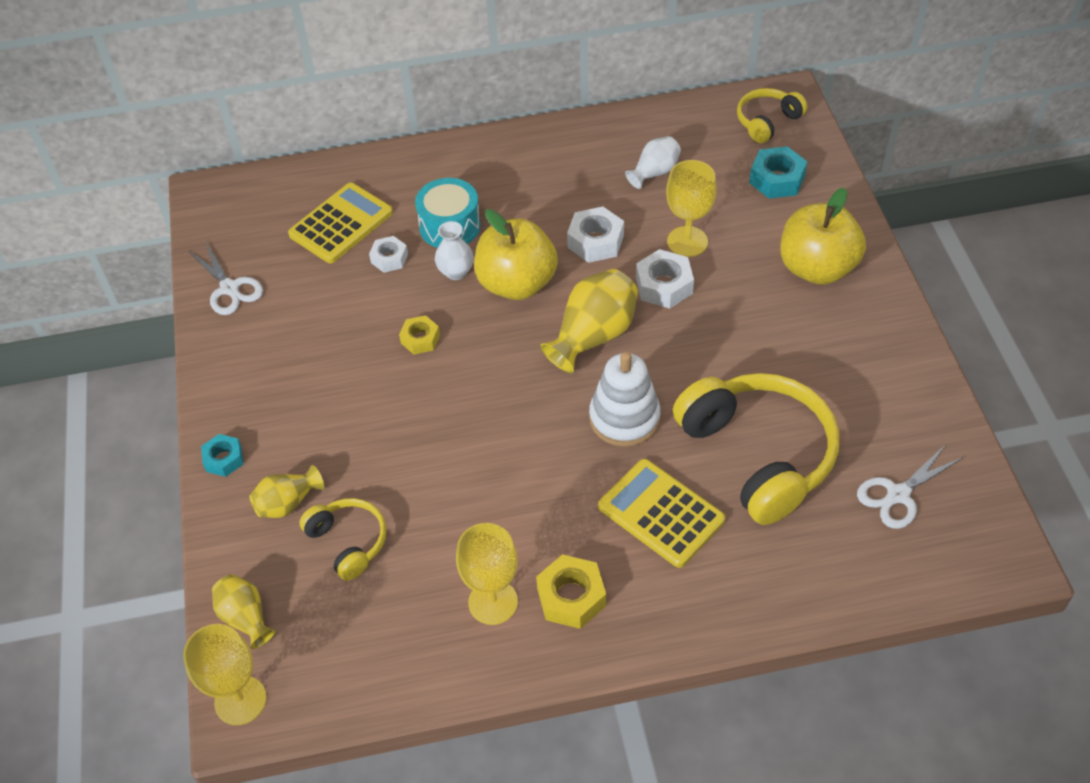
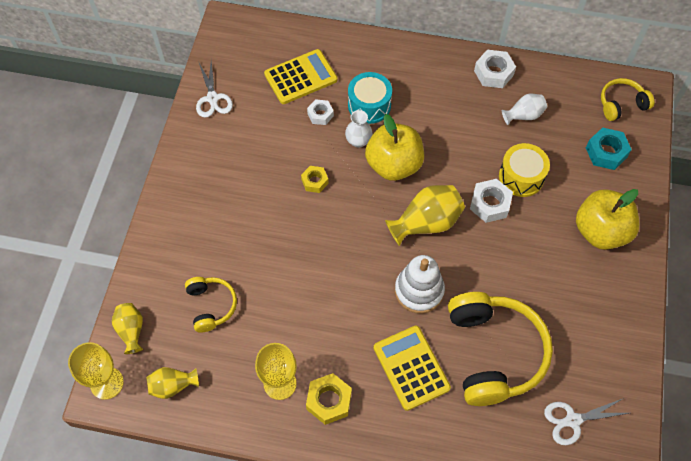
camera: 20 degrees right, 10 degrees up
turquoise nut [201,434,243,477] -> none
yellow vase [249,465,324,518] -> yellow vase moved to [146,367,199,399]
white nut [567,206,624,263] -> white nut moved to [474,50,516,88]
yellow goblet [666,160,717,257] -> yellow drum [499,143,550,197]

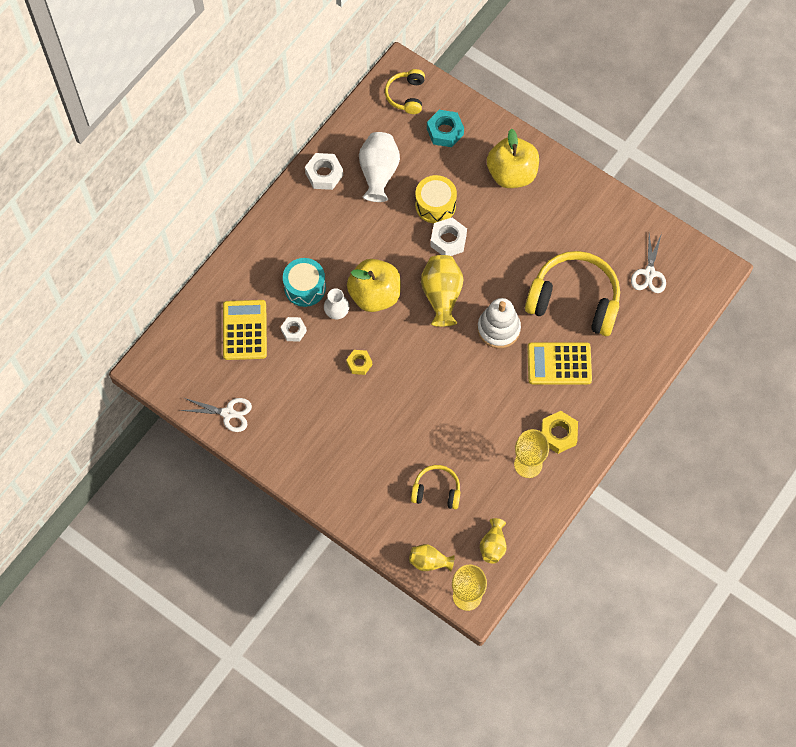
camera: 65 degrees left, 5 degrees up
white vase [502,94,547,125] -> white vase [359,132,400,202], size x1.67

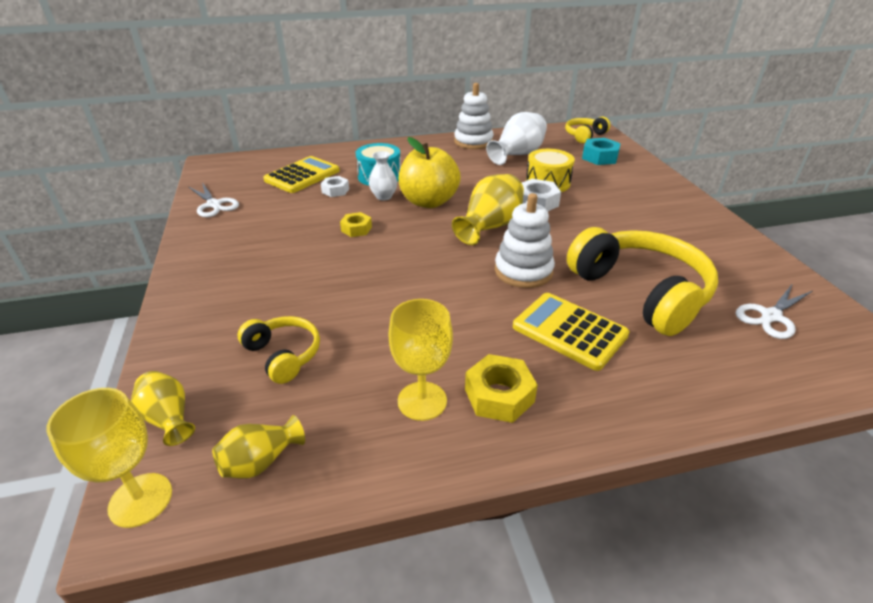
camera: 40 degrees right, 30 degrees down
white nut [305,153,343,190] -> white stacking toy [454,83,494,149]
yellow apple [487,129,539,188] -> none

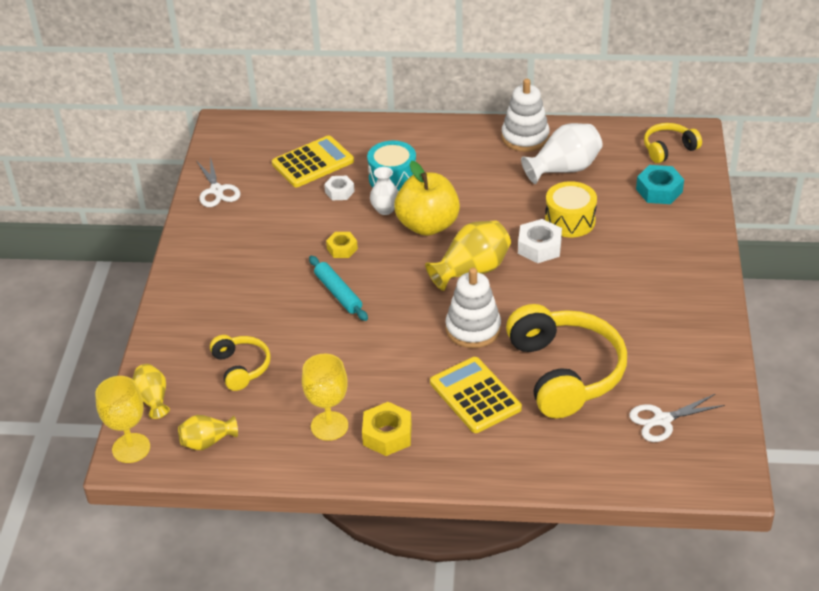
camera: 20 degrees right, 5 degrees up
none -> turquoise rolling pin [309,256,368,321]

